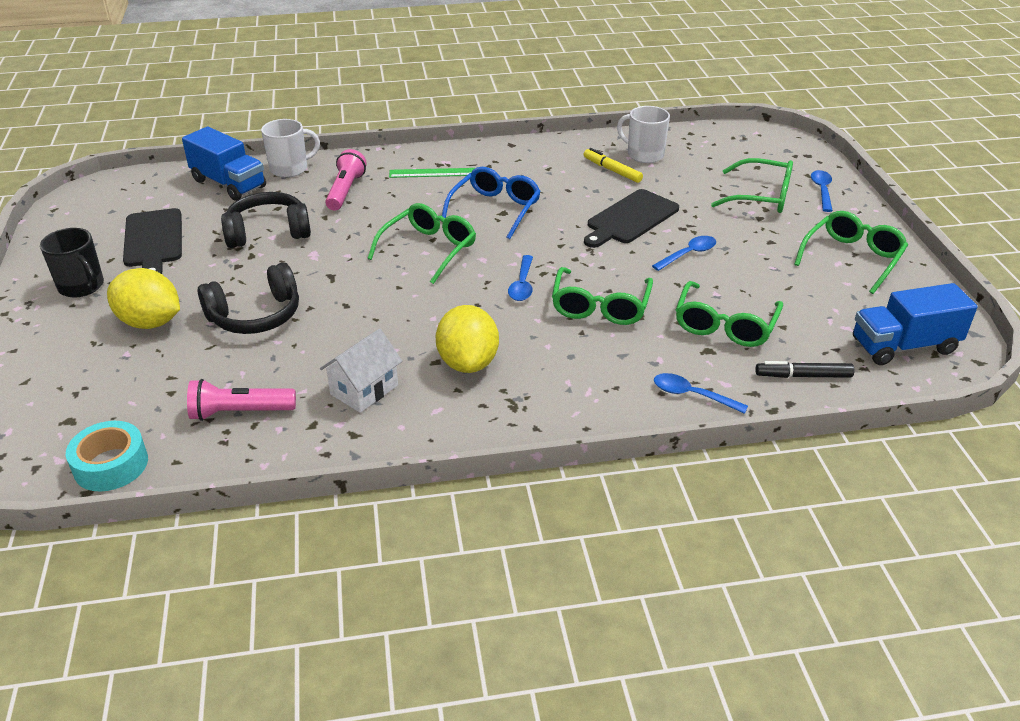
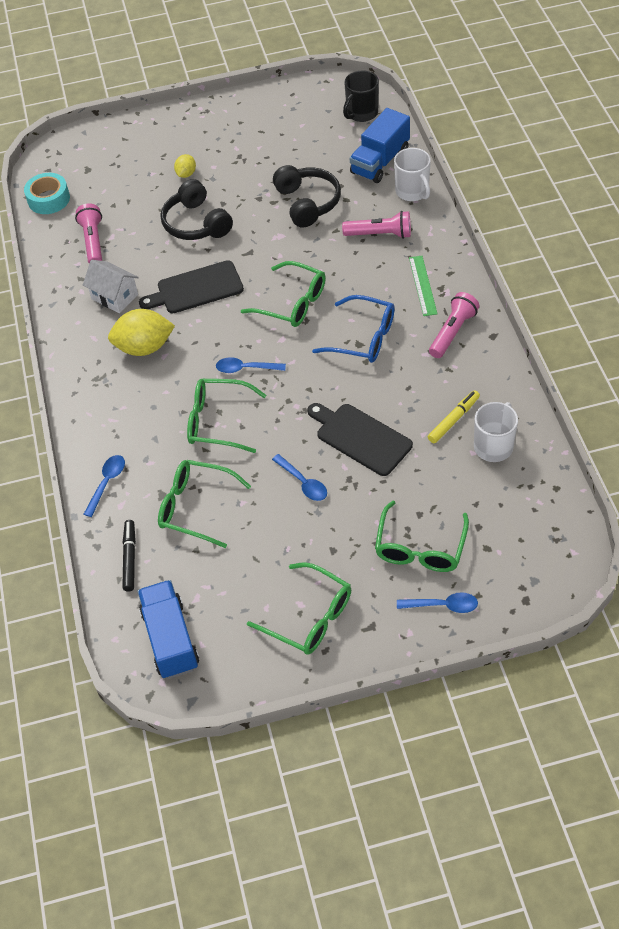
camera: 90 degrees right, 15 degrees up
black mug [40,228,104,297] -> black mug moved to [343,71,379,122]
yellow lemon [107,268,180,329] -> yellow lemon [174,154,196,178], size x0.51
black cutting board [123,208,182,274] -> black cutting board moved to [139,260,244,313]
none -> pink flashlight [429,292,479,358]

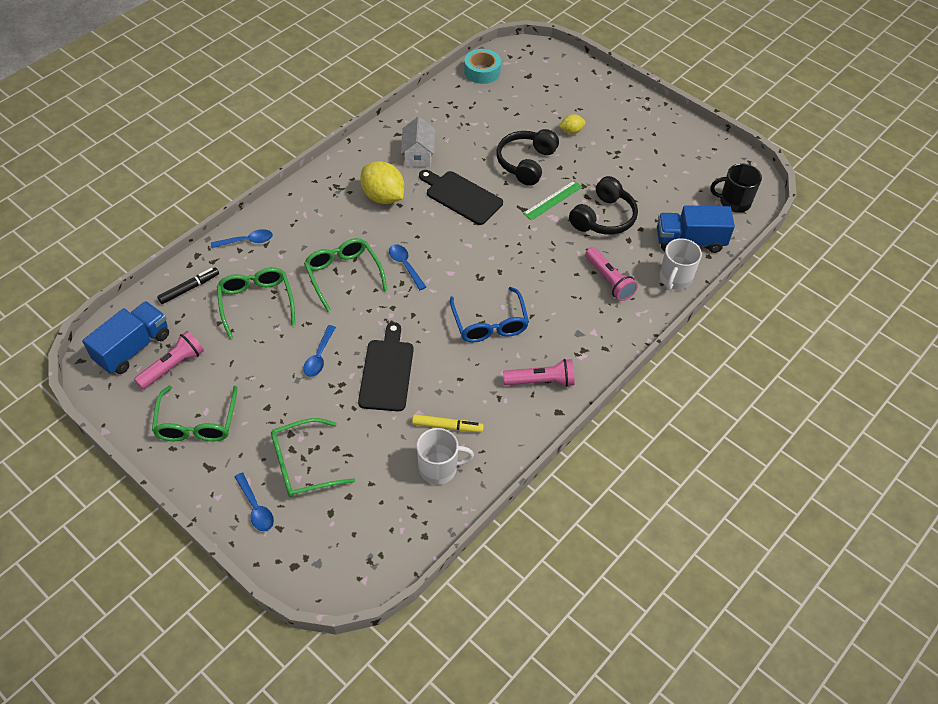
camera: 50 degrees right, 0 degrees up
pink flashlight [75,203,102,264] -> pink flashlight moved to [134,331,204,389]
green glasses [241,261,326,327] -> none
green ruler [409,256,437,316] -> green ruler moved to [523,181,582,221]

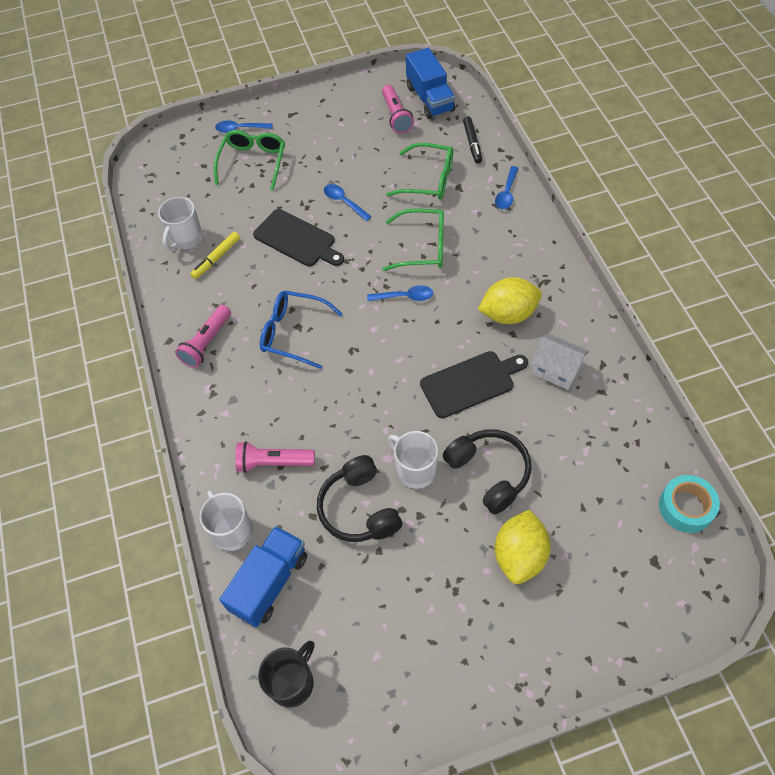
camera: 125 degrees right, 5 degrees up
green glasses [152,386,237,441] -> none
green ruler [523,181,582,221] -> white mug [388,431,438,489]
yellow lemon [559,114,586,134] -> yellow lemon [495,509,551,584], size x1.97

